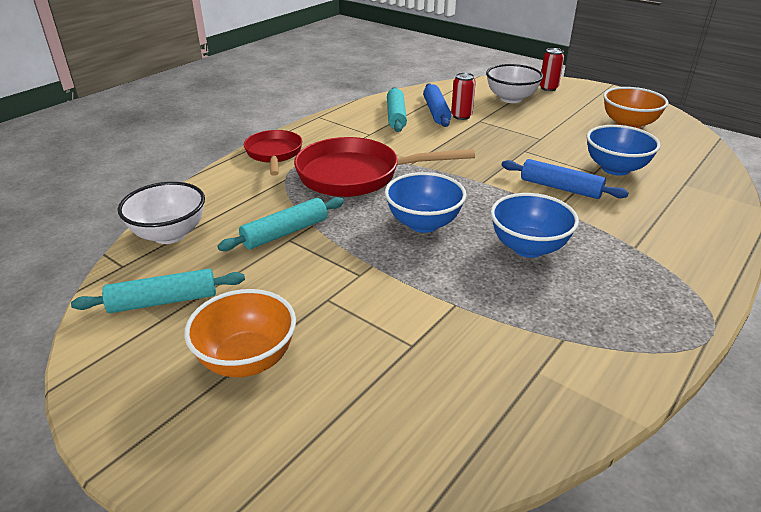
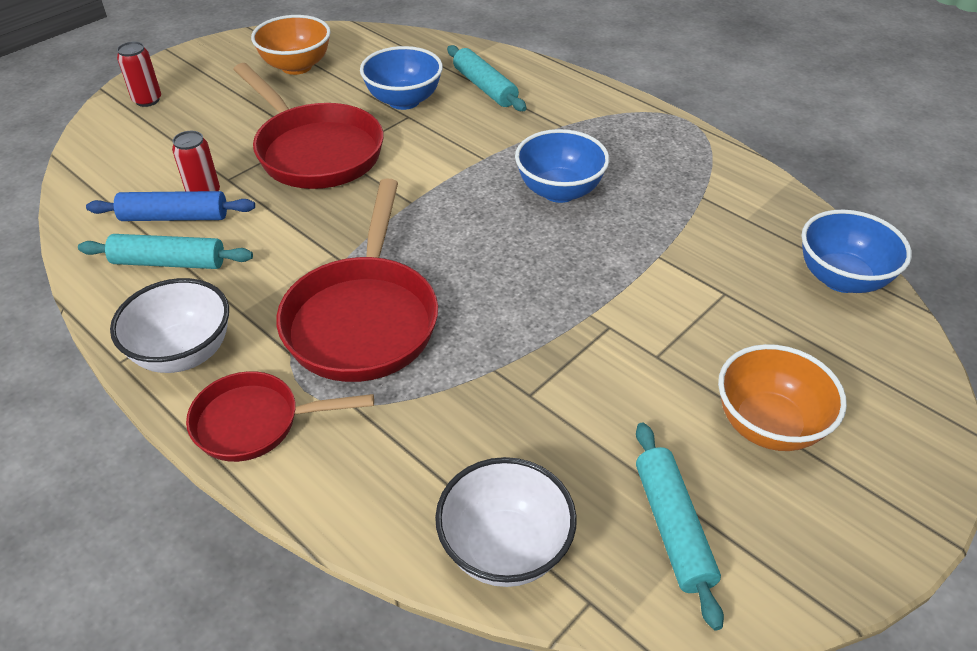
camera: 85 degrees left, 10 degrees up
turquoise rolling pin [217,197,344,251] -> turquoise rolling pin moved to [447,45,527,111]
blue bowl [385,172,466,233] -> blue bowl moved to [801,209,912,293]
white bowl [486,64,543,103] -> white bowl moved to [110,278,229,373]
blue rolling pin [502,159,629,199] -> none
none -> red pan [233,63,384,189]

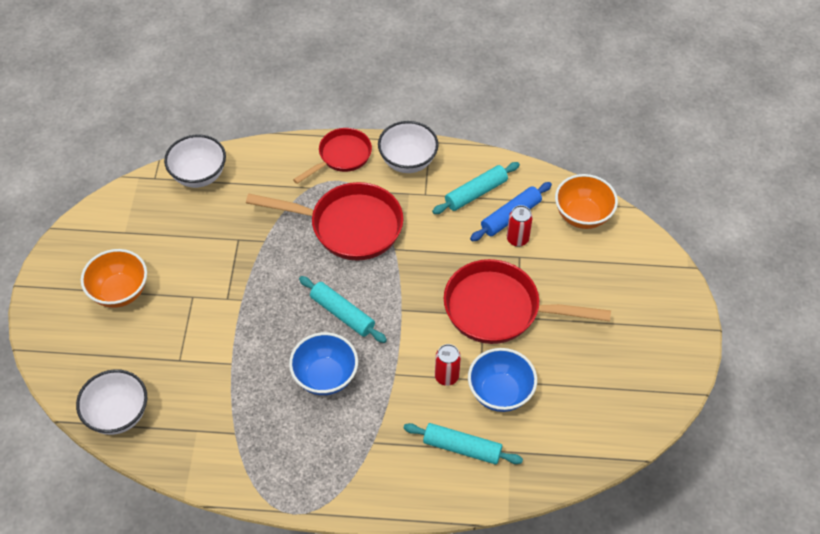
camera: 140 degrees right, 10 degrees up
red can [117,41,161,107] -> red can moved to [435,344,461,386]
orange bowl [251,15,331,75] -> orange bowl moved to [555,174,618,229]
red pan [276,179,438,382] -> red pan turned 135 degrees clockwise [246,182,403,260]
turquoise rolling pin [636,423,724,631] -> turquoise rolling pin moved to [299,276,387,343]
blue bowl [801,209,912,293] -> white bowl [76,369,147,435]

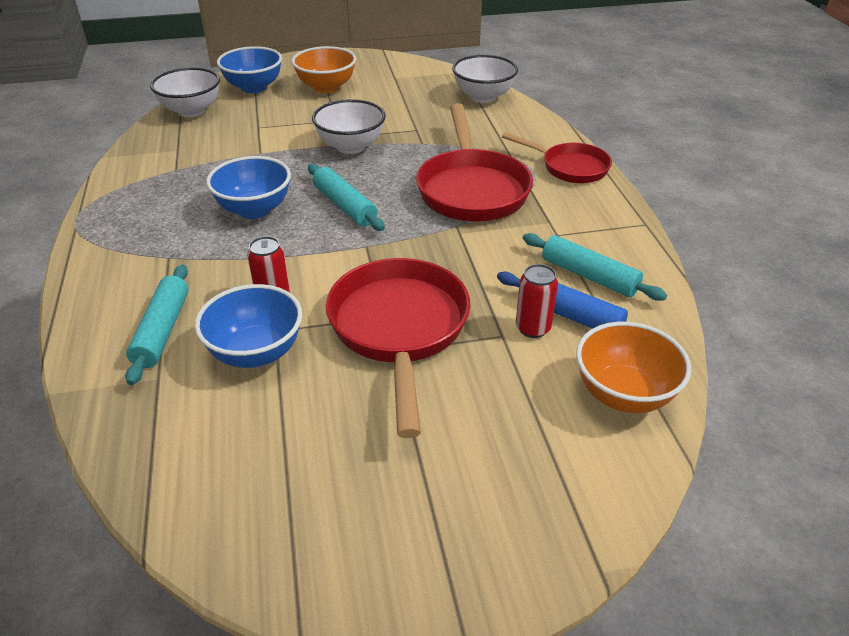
camera: 75 degrees right, 15 degrees down
turquoise rolling pin [299,276,387,343] -> turquoise rolling pin turned 60 degrees counterclockwise [308,164,385,231]
white bowl [378,121,439,173] -> white bowl moved to [312,99,386,154]
none -> blue bowl [217,46,282,93]

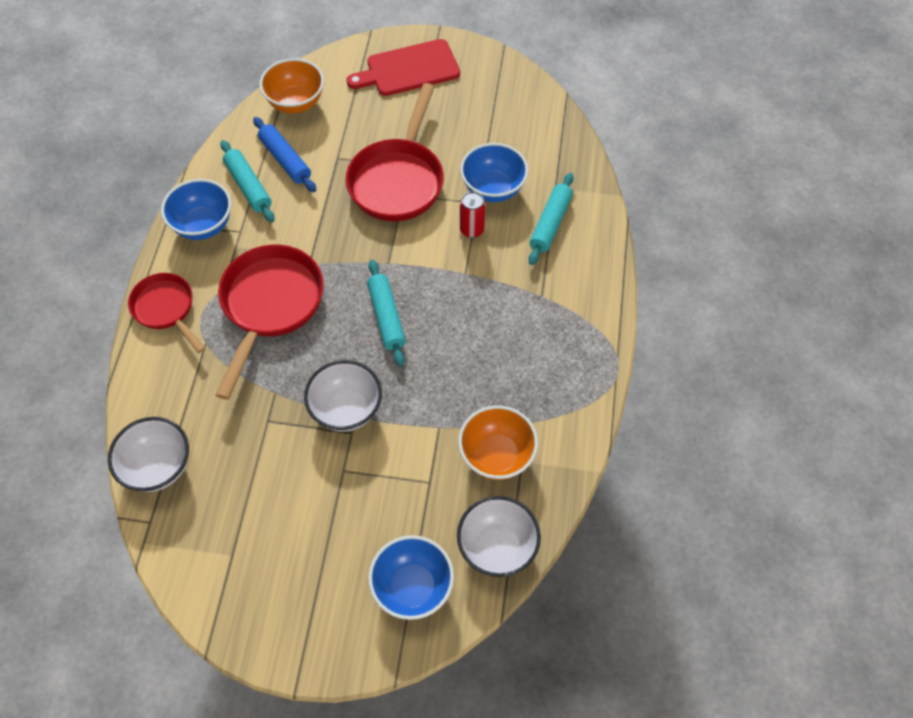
camera: 160 degrees left, 20 degrees up
blue bowl [206,156,291,219] -> blue bowl moved to [161,179,231,240]
orange bowl [292,46,356,93] -> orange bowl moved to [458,405,538,480]
red can [516,264,558,338] -> none
none -> red cutting board [346,39,460,96]

